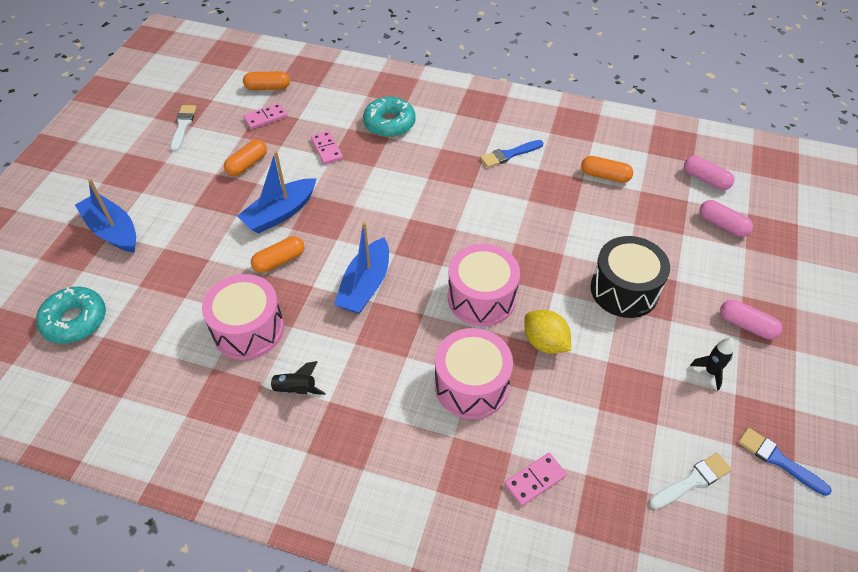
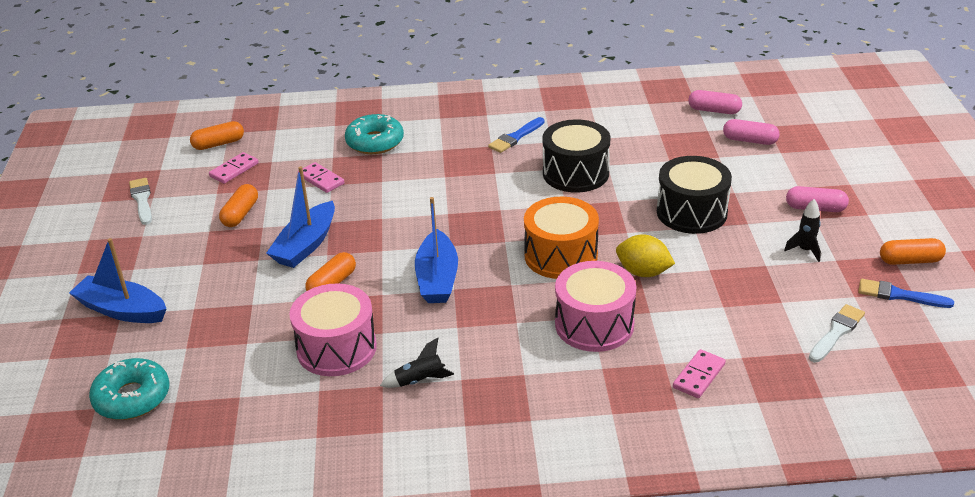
camera: 20 degrees left, 15 degrees down
pink drum [448,244,520,326] -> orange drum [524,197,599,279]
orange capsule [581,156,633,183] -> orange capsule moved to [880,238,946,265]
none -> black drum [542,119,610,193]

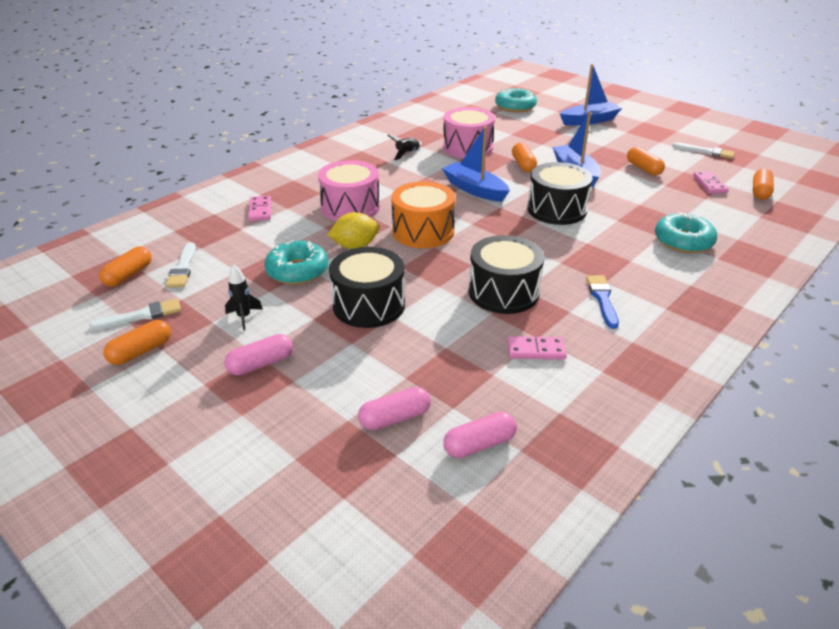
camera: 135 degrees right, 0 degrees up
pink domino [298,162,344,193] -> pink domino moved to [507,336,567,360]
blue brush [858,279,954,308] -> white brush [89,299,181,330]
none -> orange capsule [99,246,152,287]
none -> turquoise donut [264,240,328,285]
none -> black drum [527,162,593,225]

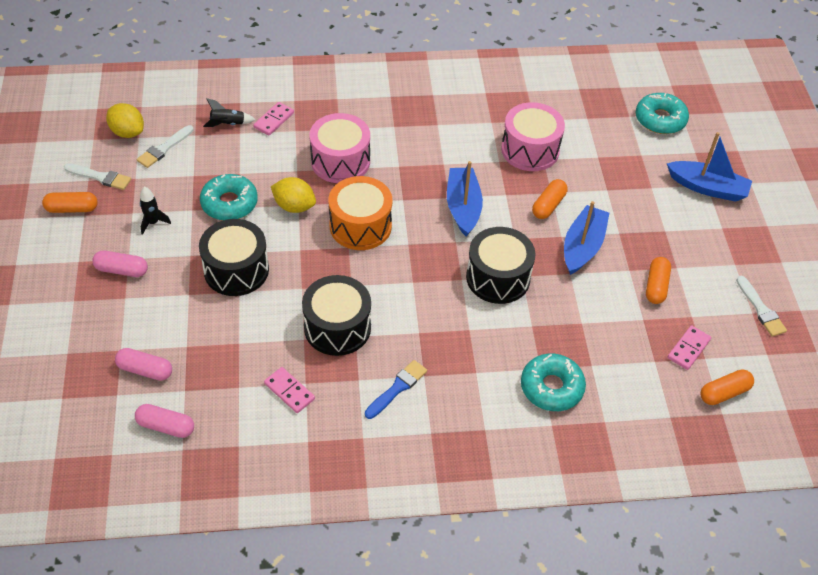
camera: 40 degrees right, 15 degrees up
orange capsule [99,246,152,287] -> yellow lemon [106,103,144,138]
black rocket [387,135,422,160] -> black rocket moved to [203,98,256,127]

